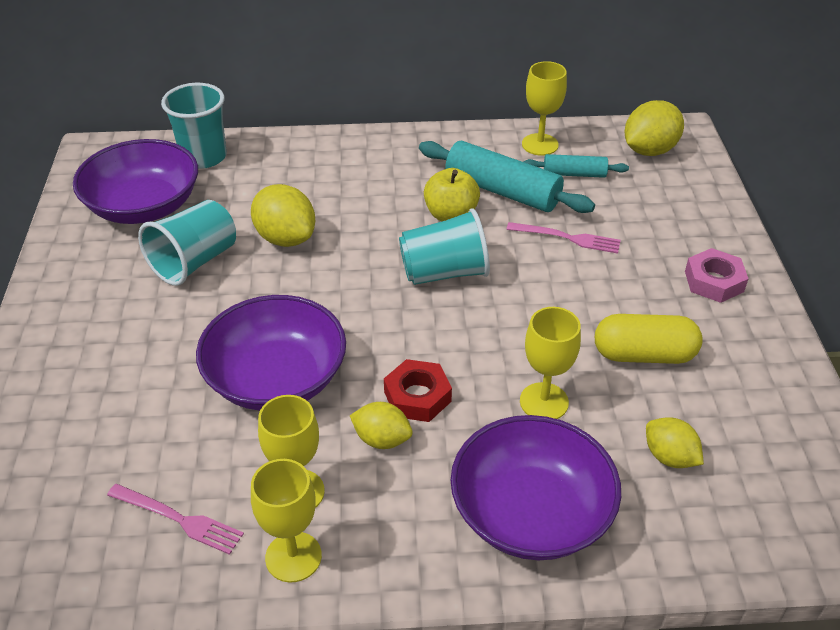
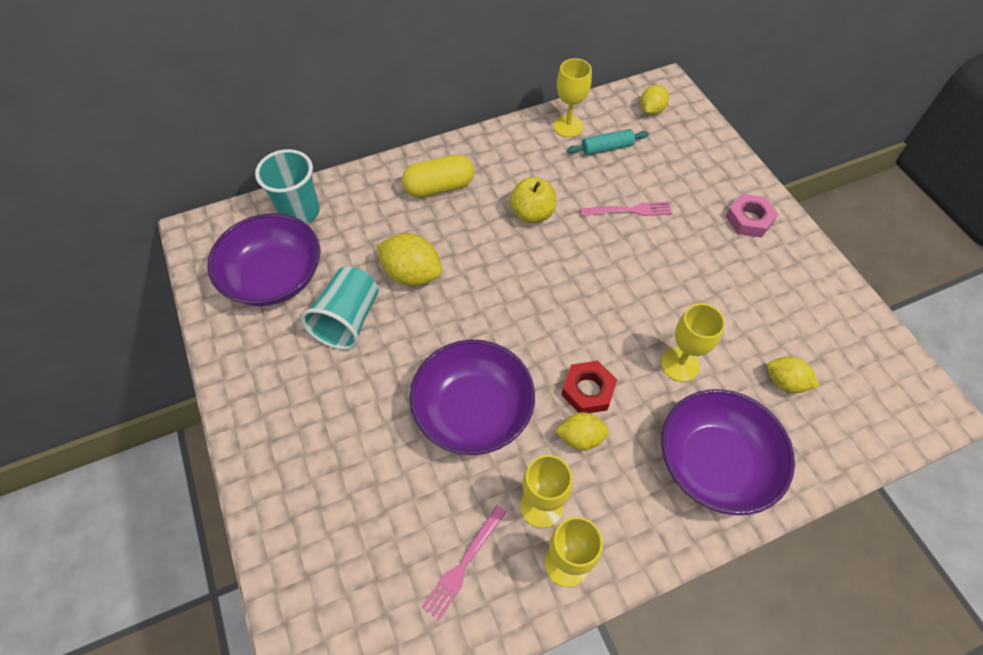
camera: 20 degrees left, 15 degrees up
pink fork [107,484,244,555] -> pink fork turned 120 degrees clockwise [422,505,506,620]
turquoise cup [399,209,490,285] -> none
turquoise rolling pin [419,141,595,213] -> none
yellow capsule [595,314,703,364] -> yellow capsule moved to [402,154,474,197]
yellow lemon [625,100,684,156] -> yellow lemon [640,85,669,115], size x0.63

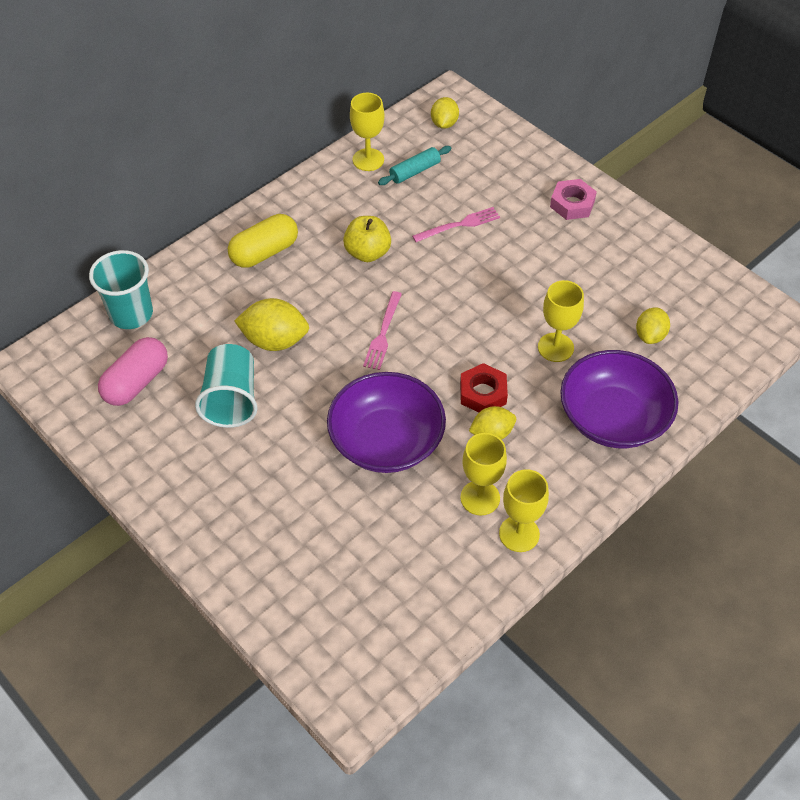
camera: 20 degrees left, 5 degrees down
purple bowl [207,213,320,306] -> pink capsule [98,337,168,406]
pink fork [422,505,506,620] -> pink fork moved to [363,291,402,370]
yellow lemon [767,356,819,393] -> yellow lemon turned 75 degrees counterclockwise [636,308,670,344]

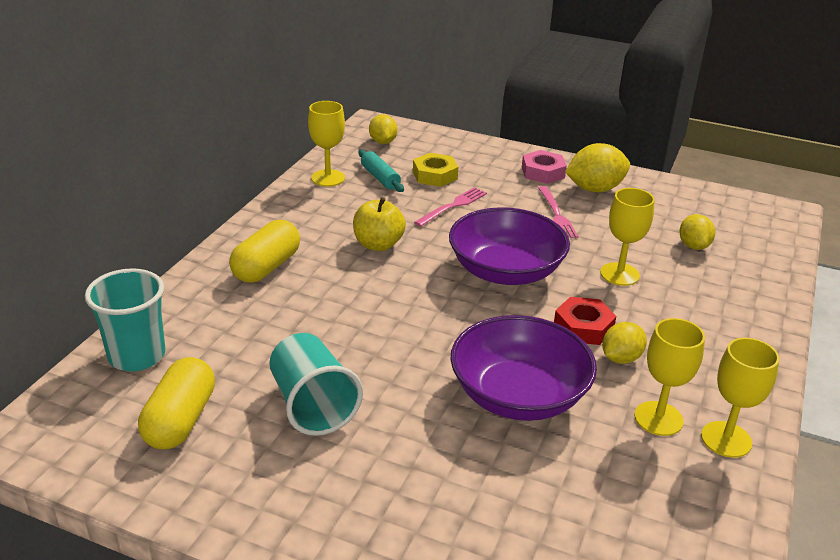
camera: 25 degrees left, 20 degrees down
pink capsule [98,337,168,406] -> yellow capsule [138,357,215,449]
yellow lemon [234,298,309,351] -> yellow lemon moved to [565,143,630,193]
pink fork [363,291,402,370] -> pink fork moved to [538,186,578,238]
turquoise rolling pin [378,146,451,185] -> turquoise rolling pin turned 60 degrees counterclockwise [358,150,404,192]
purple bowl [560,350,678,448] -> purple bowl moved to [449,207,570,285]
none -> yellow nut [413,153,458,187]

